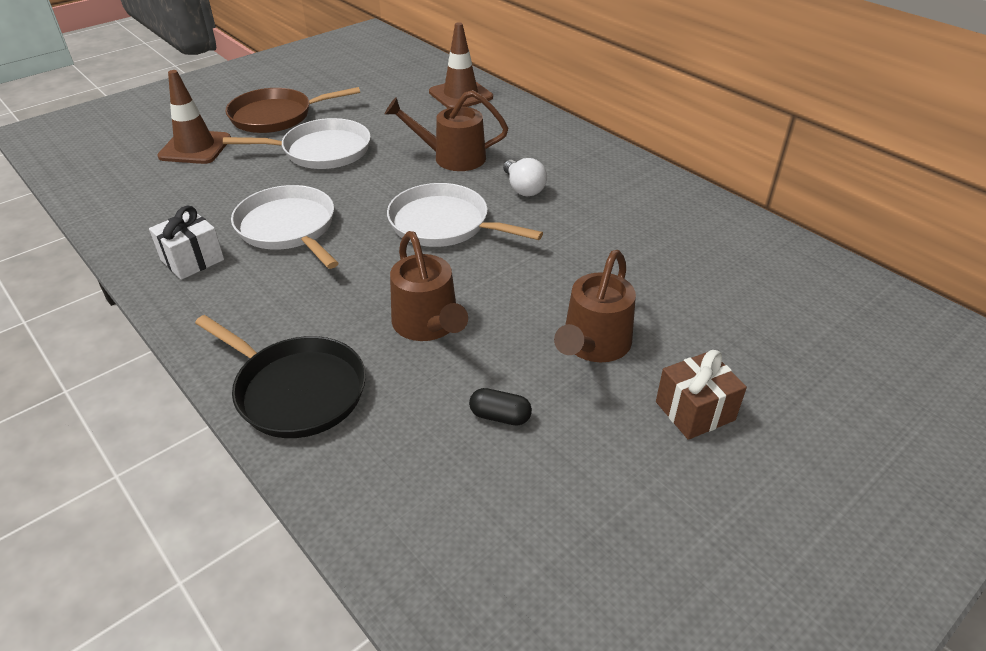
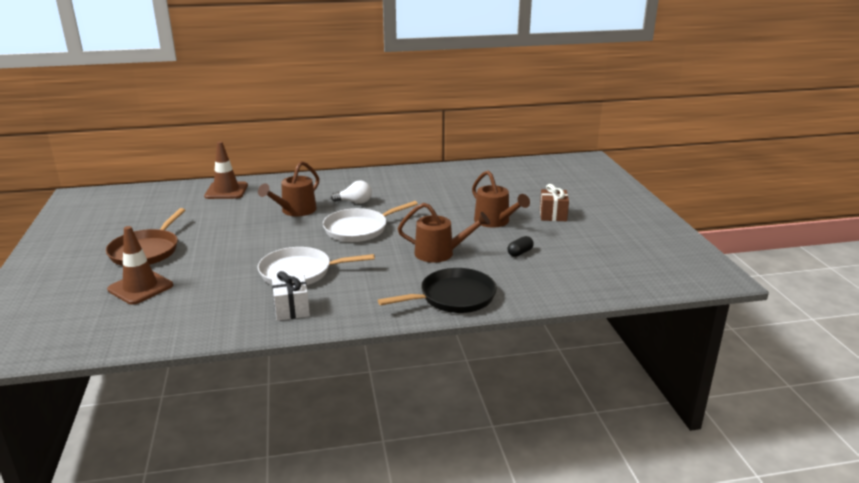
camera: 60 degrees left, 15 degrees down
white pan [223,118,371,169] -> none

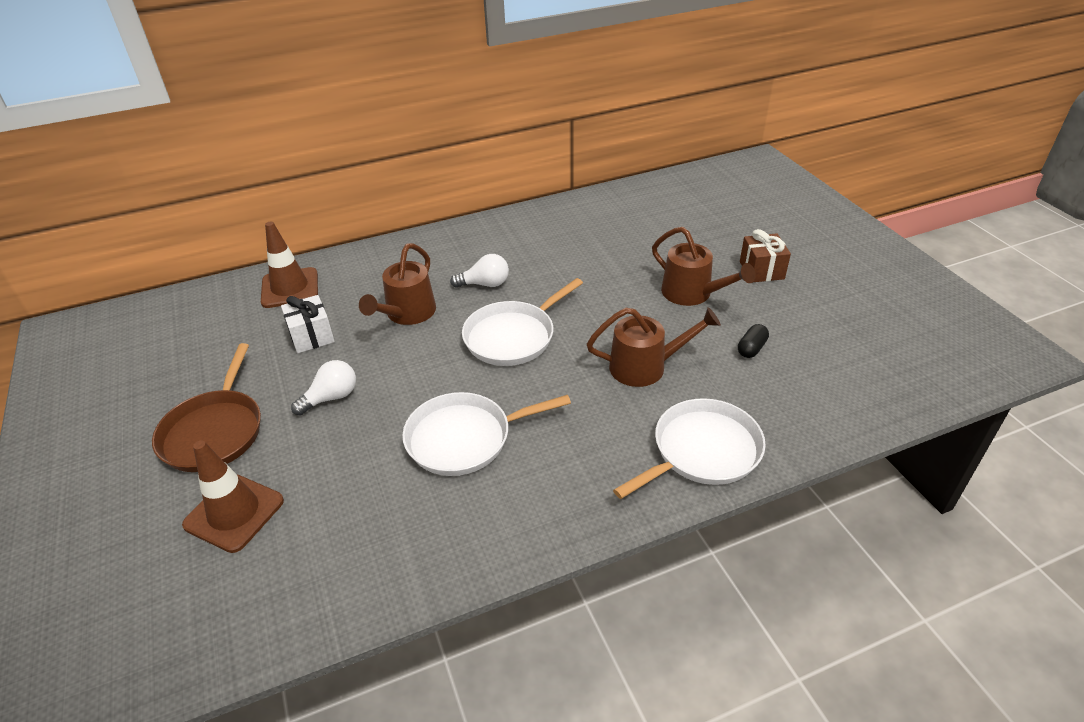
camera: 10 degrees left, 15 degrees up
white gift [272,271,310,321] -> white gift moved to [281,295,335,353]
black pan [378,268,497,313] -> white pan [613,398,766,499]
none -> white light bulb [291,360,356,416]

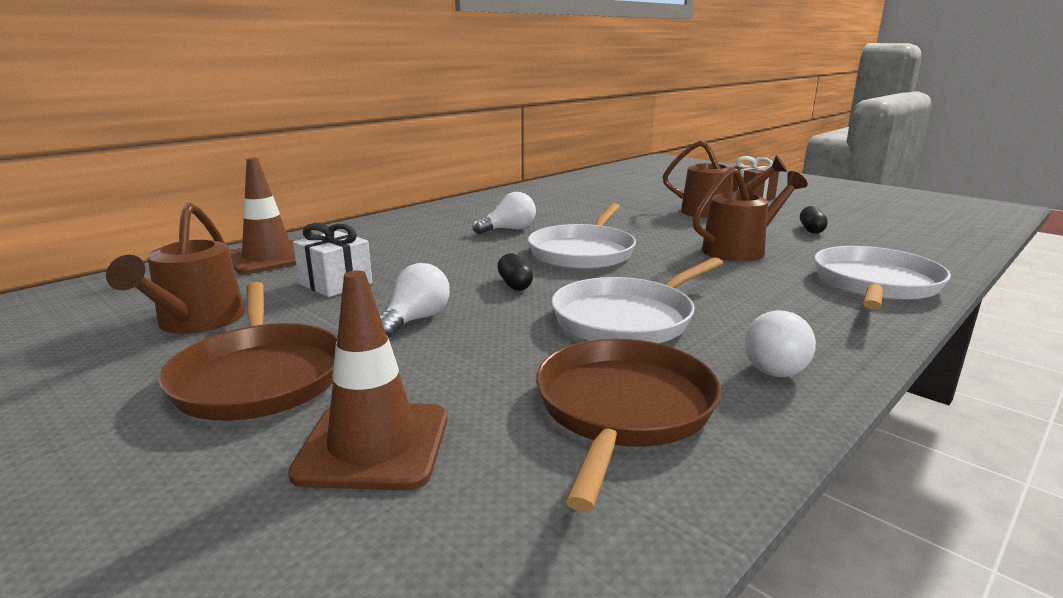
camera: 25 degrees left, 20 degrees down
brown watering can [359,243,436,325] -> brown watering can moved to [106,203,245,334]
none -> black capsule [497,253,533,291]
none -> brown pan [536,339,722,512]
none -> white light bulb [745,310,816,377]

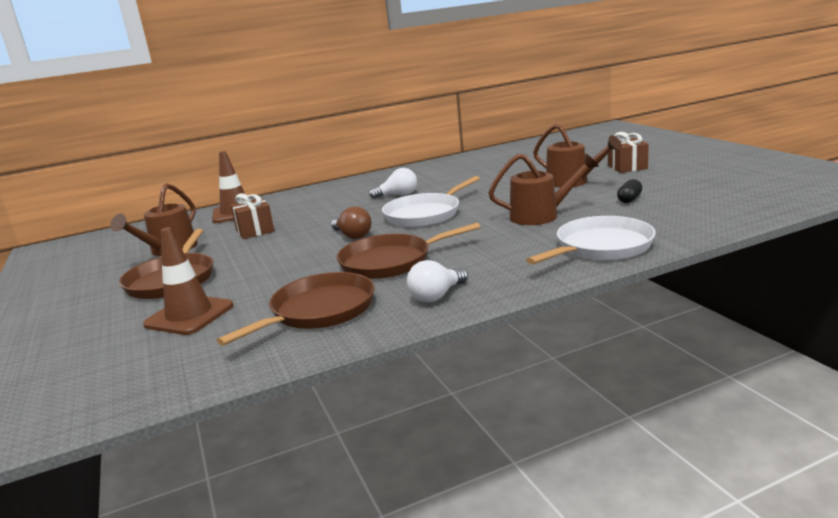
camera: 25 degrees right, 0 degrees up
white gift [293,223,372,297] -> brown gift [230,193,274,239]
white light bulb [380,263,450,338] -> none
black capsule [497,253,533,291] -> brown light bulb [331,206,371,239]
white pan [551,257,723,343] -> brown pan [337,222,480,279]

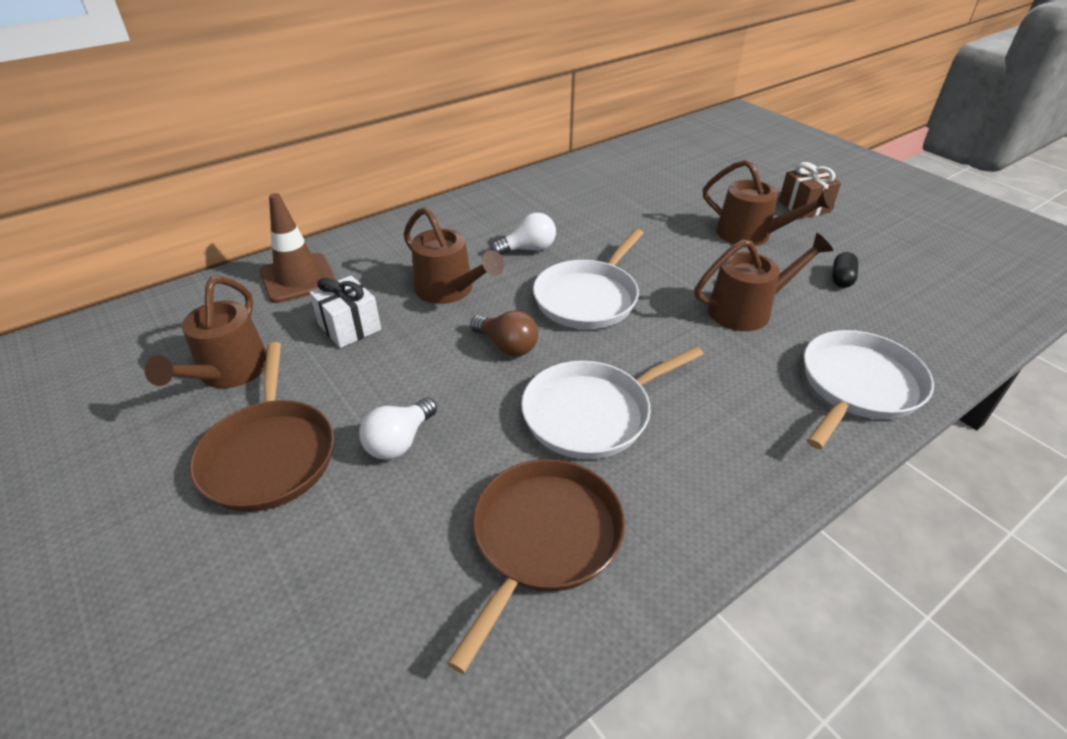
camera: 15 degrees left, 20 degrees up
brown traffic cone [143,227,233,335] -> none
brown gift [230,193,274,239] -> white gift [309,275,381,348]
brown pan [337,222,480,279] -> white pan [521,346,704,459]
white light bulb [407,260,468,303] -> white light bulb moved to [359,398,437,460]
none -> brown watering can [404,207,504,304]

